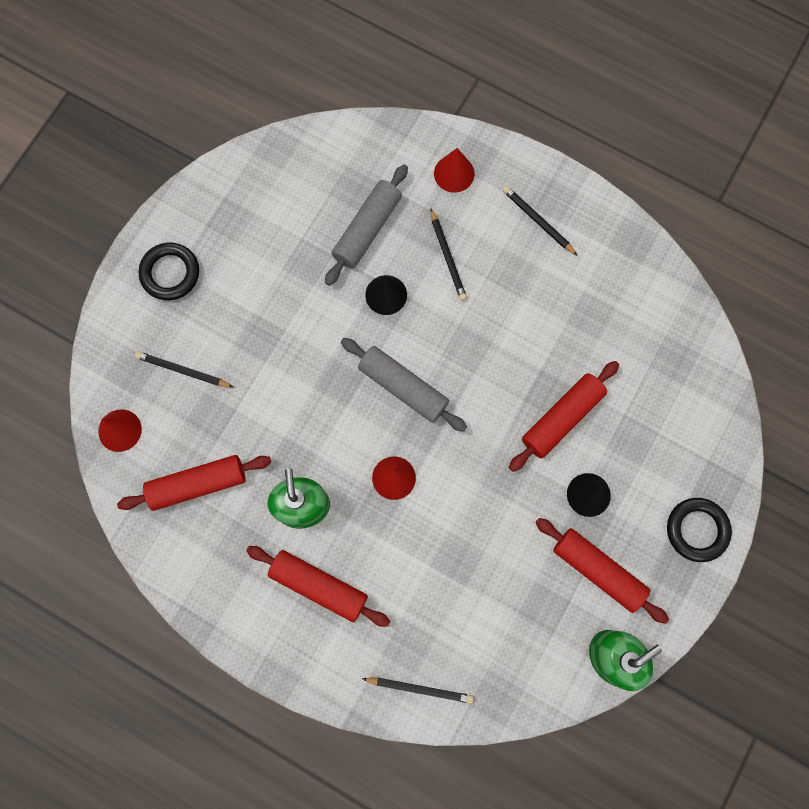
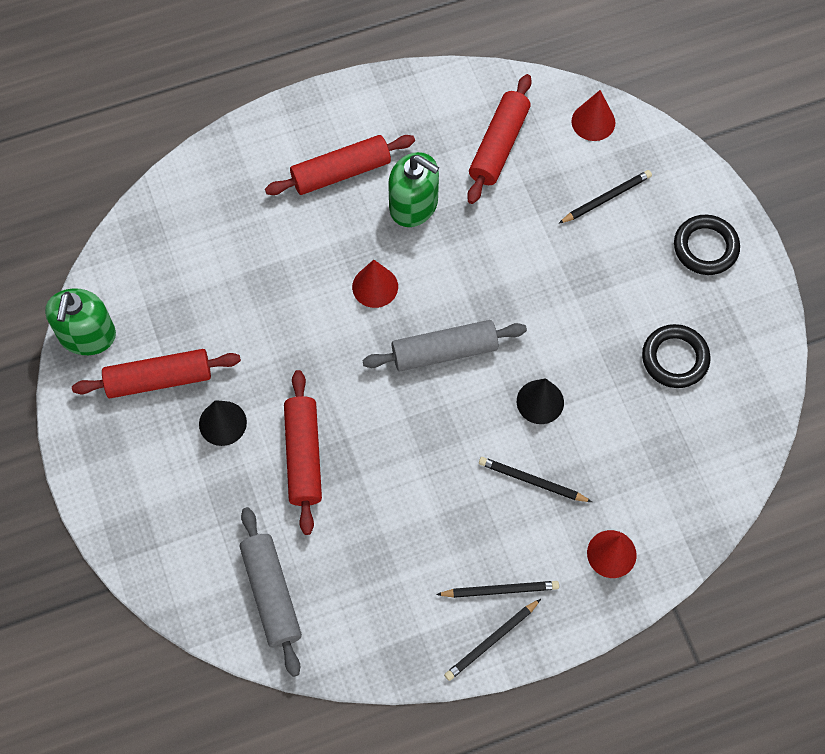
camera: 130 degrees right, 10 degrees down
grey rolling pin [325,164,408,286] -> grey rolling pin moved to [240,507,302,677]
black pencil [362,677,474,704] -> black pencil moved to [444,599,541,681]
black ring [667,498,732,562] -> black ring moved to [642,324,711,388]

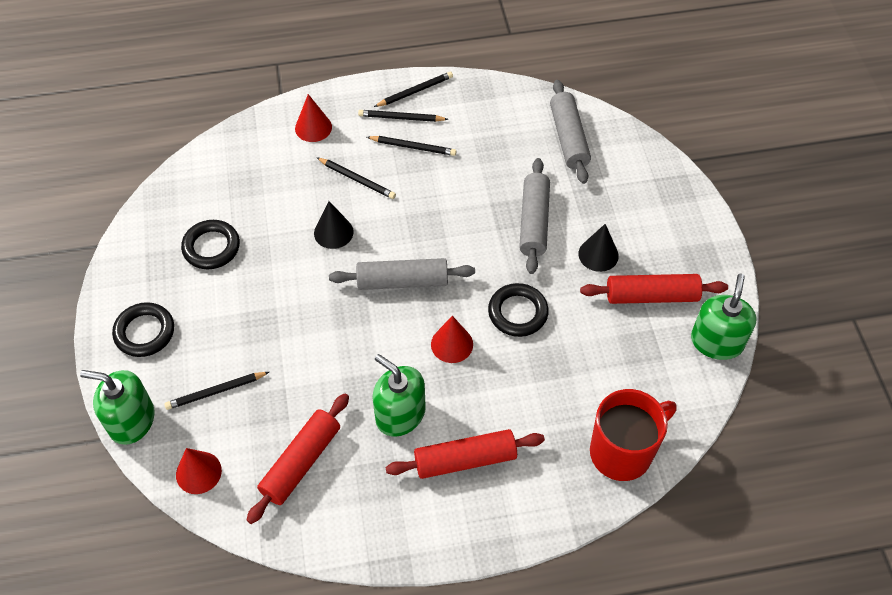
camera: 170 degrees left, 10 degrees down
red rolling pin [284,370,322,535] -> grey rolling pin [519,158,550,274]
none -> green soap dispenser [80,370,155,445]
none -> black pencil [367,136,457,156]
none -> black ring [488,283,549,337]
none -> red mug [590,389,677,481]

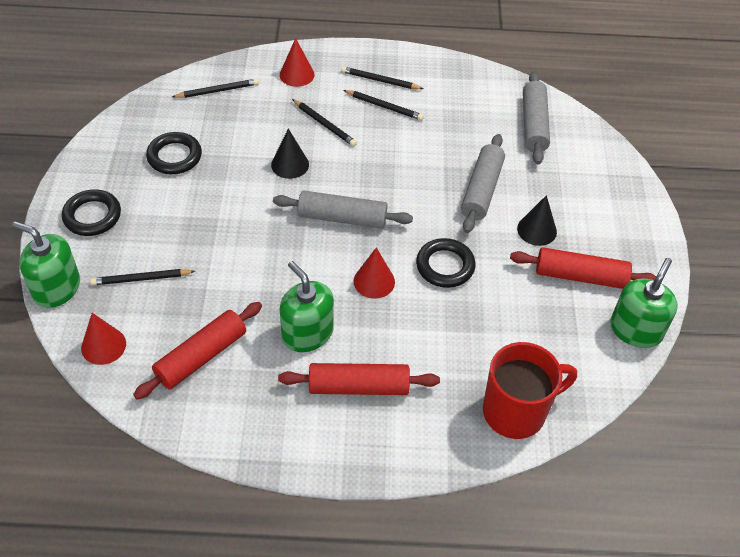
camera: 10 degrees right, 5 degrees down
black pencil [374,72,453,107] -> black pencil moved to [172,78,259,98]

